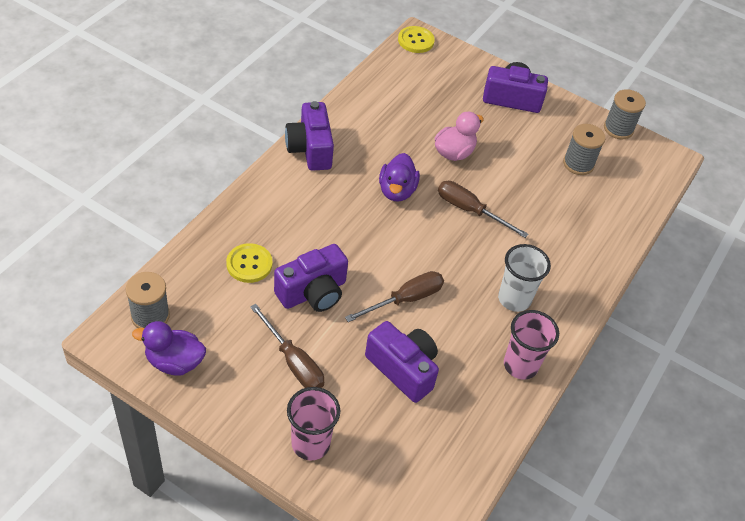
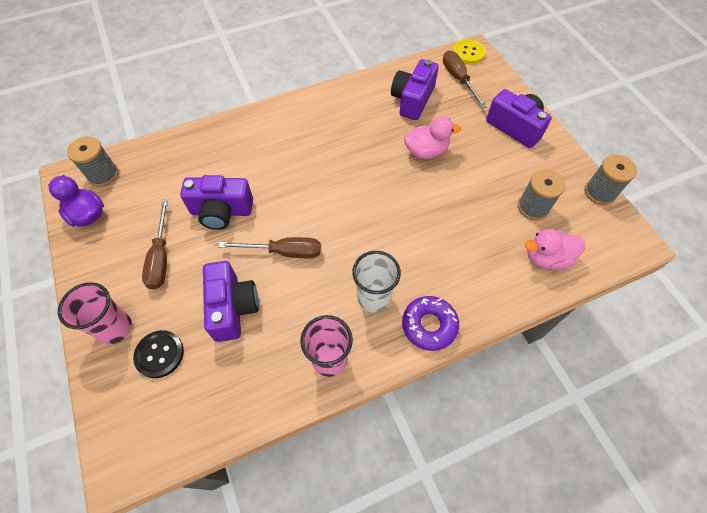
camera: 40 degrees right, 10 degrees up
yellow button [226,243,272,283] -> none
purple camera [285,101,334,171] -> purple camera moved to [391,59,439,120]
purple duck [379,153,420,201] -> none
brown screwdriver [438,181,528,238] -> brown screwdriver moved to [443,50,487,109]
none -> black button [133,330,184,378]
none -> purple donut [402,296,459,351]
none -> pink duck [525,229,585,270]

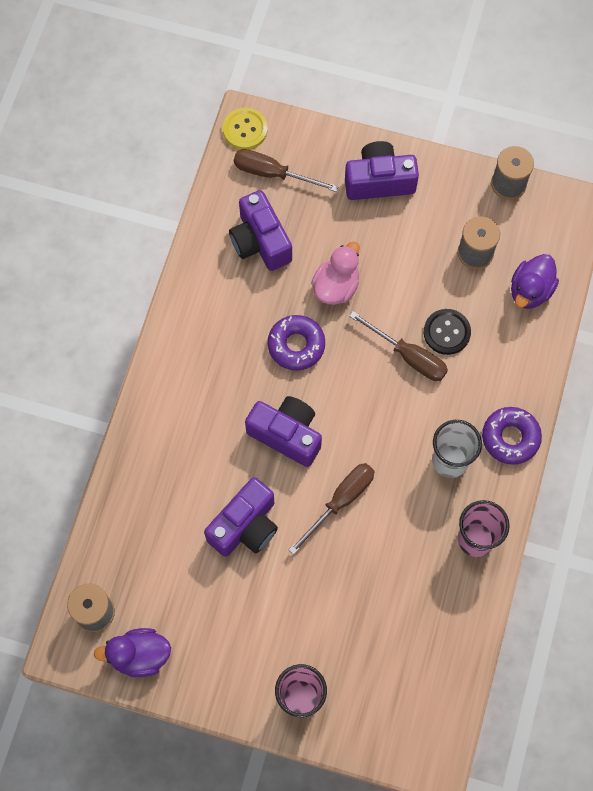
camera: 50 degrees left, 10 degrees up
black button [133,330,184,378] -> black button moved to [424,309,471,355]
brown screwdriver [142,199,168,289] -> brown screwdriver moved to [349,311,448,381]
purple camera [203,261,259,342] -> purple camera moved to [245,396,322,467]
pink duck [525,229,585,270] -> purple duck [511,254,559,309]
none -> purple donut [268,315,325,370]

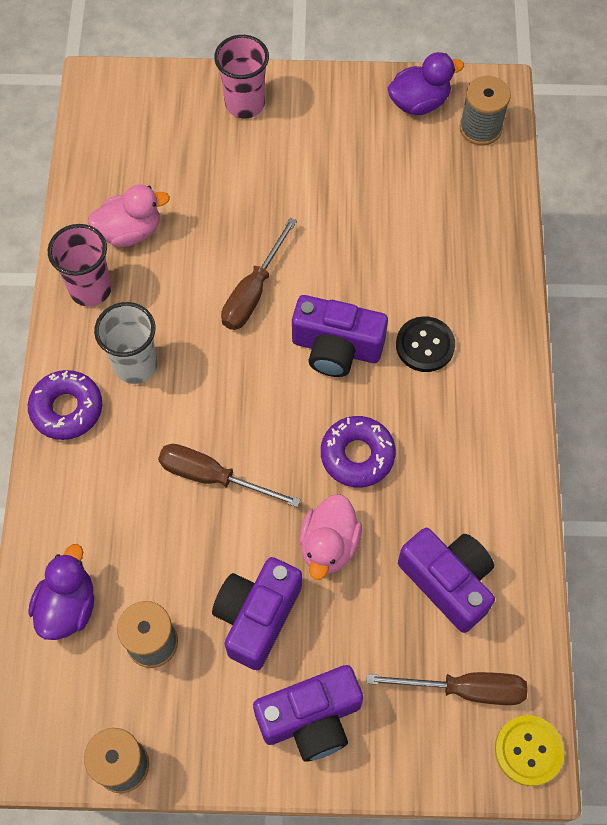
camera: 165 degrees right, 5 degrees down
purple camera [204,477,278,557] -> purple camera moved to [212,557,302,670]
black button [424,309,471,355] -> black button moved to [396,316,455,372]
none -> pink duck [88,184,170,247]

